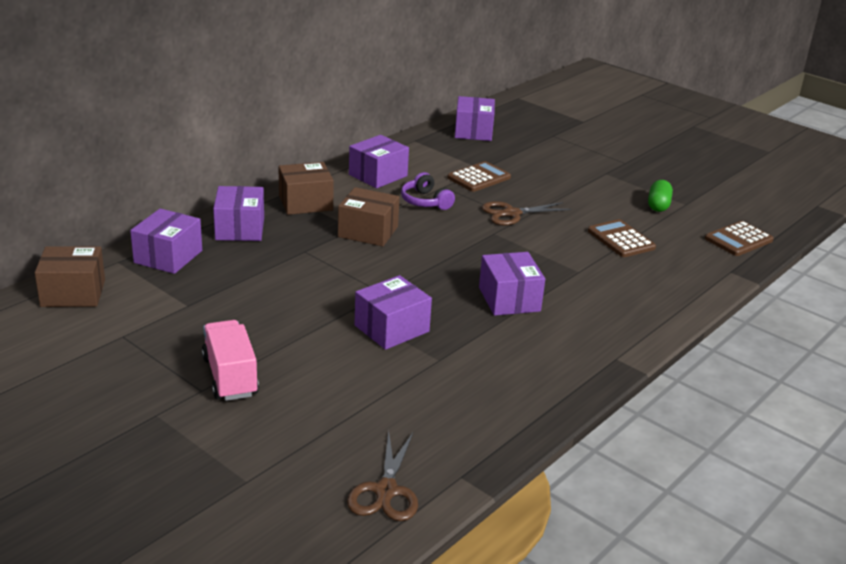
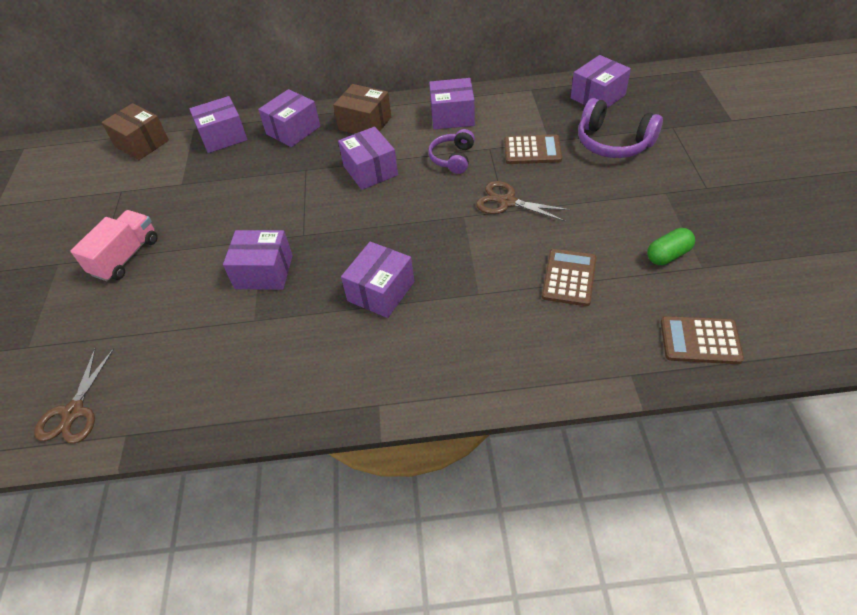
camera: 50 degrees right, 20 degrees up
brown box [338,187,400,246] -> purple box [338,126,398,190]
brown scissors [347,430,418,521] -> brown scissors turned 45 degrees counterclockwise [34,348,115,444]
none -> purple headphones [578,98,663,158]

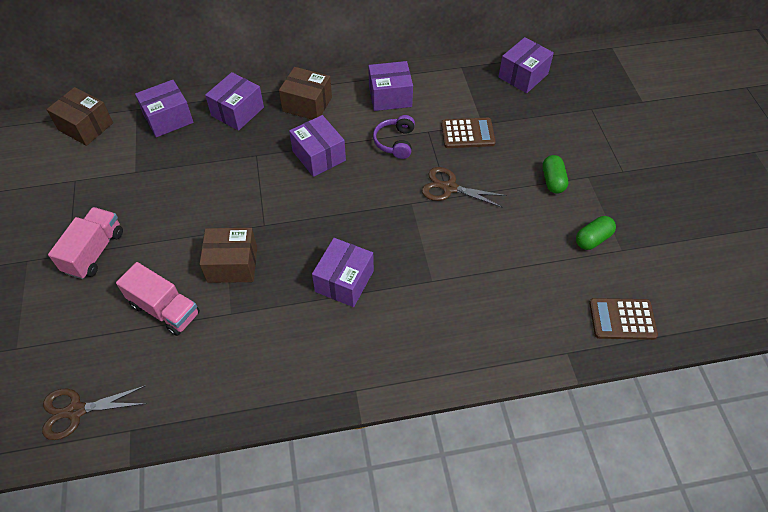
camera: 10 degrees left, 5 degrees up
brown scissors [34,348,115,444] -> brown scissors turned 75 degrees clockwise [42,386,147,440]
purple box [223,230,293,290] -> brown box [199,228,257,283]
brown calculator [542,249,596,306] -> none
purple headphones [578,98,663,158] -> none
none -> pink truck [116,262,200,336]
none -> green capsule [543,155,568,194]

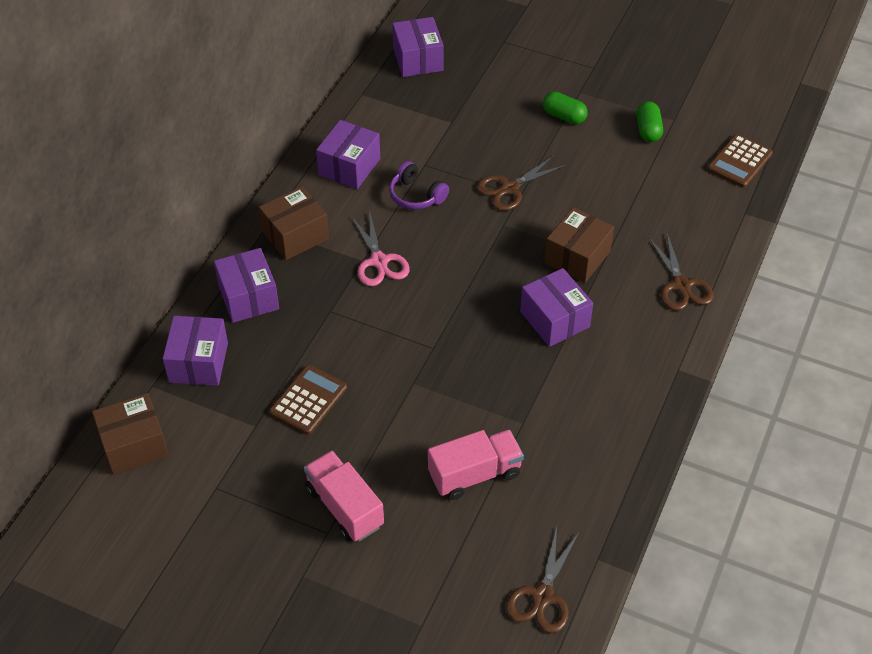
camera: 55 degrees left, 5 degrees down
brown box [199,228,257,283] -> brown box moved to [544,207,614,283]
purple box [289,115,346,177] -> pink scissors [351,210,410,286]
brown calculator [441,118,496,148] -> brown calculator moved to [269,365,347,435]
none -> brown scissors [648,233,714,311]

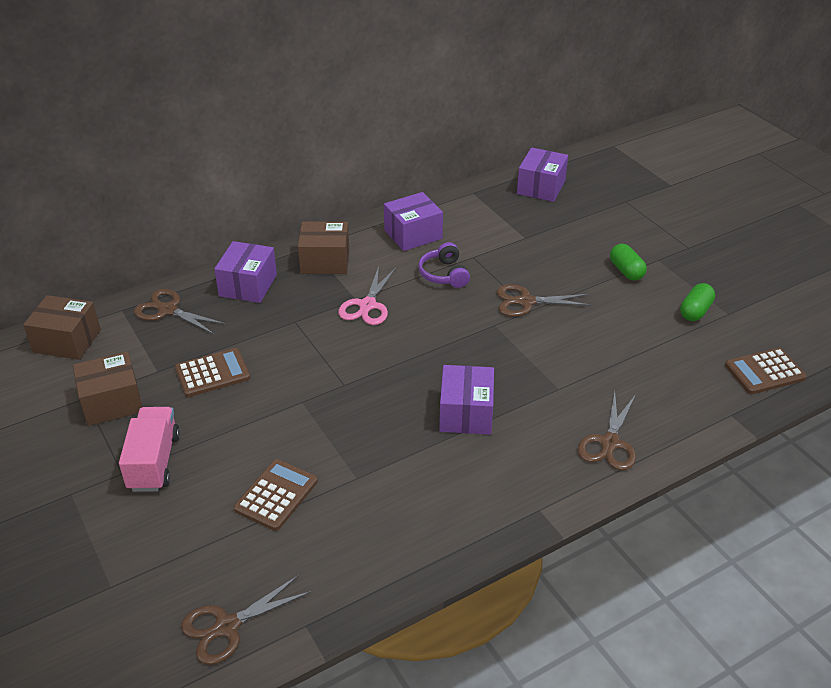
camera: 35 degrees right, 10 degrees down
purple box [163,316,228,386] -> brown scissors [134,289,226,334]
pink truck [428,430,524,500] -> brown calculator [234,459,318,531]
brown box [544,207,614,283] -> brown box moved to [73,352,142,426]

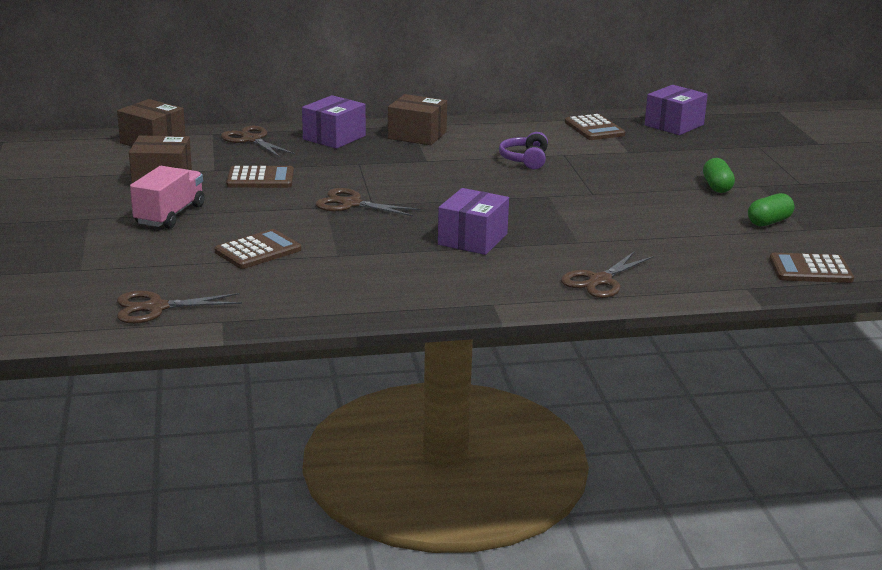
camera: 20 degrees right, 15 degrees down
pink scissors [338,266,396,325] -> none
purple box [384,192,443,251] -> none
brown scissors [497,284,592,317] -> brown scissors moved to [316,188,421,217]
none -> brown calculator [565,114,625,140]

